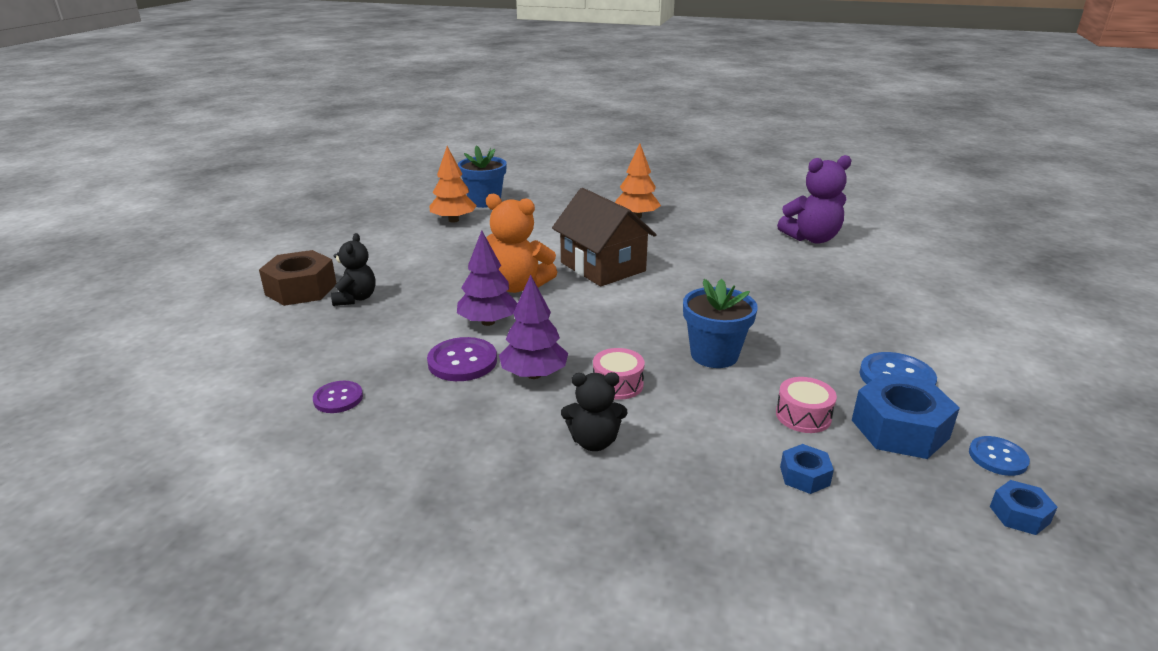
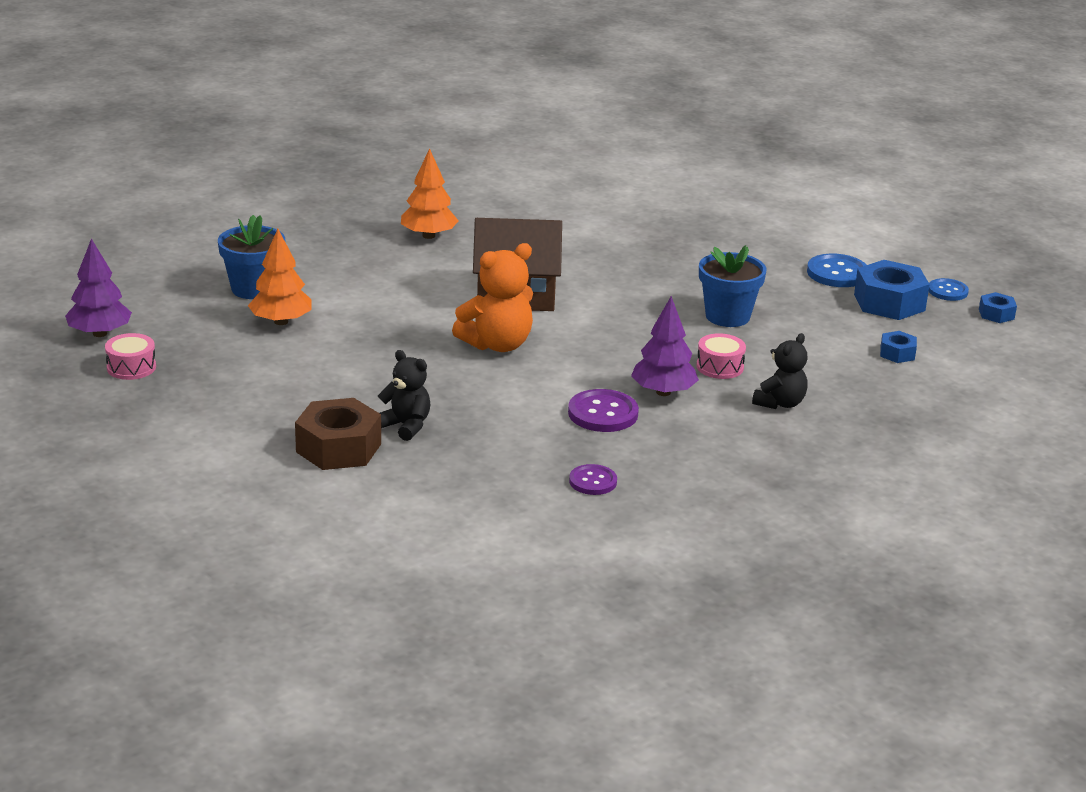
camera: 55 degrees left, 0 degrees up
purple tree [457,230,518,326] -> purple tree moved to [65,239,132,337]
pink drum [776,377,837,433] -> pink drum moved to [105,333,156,380]
purple teddy bear [777,155,851,243] -> none

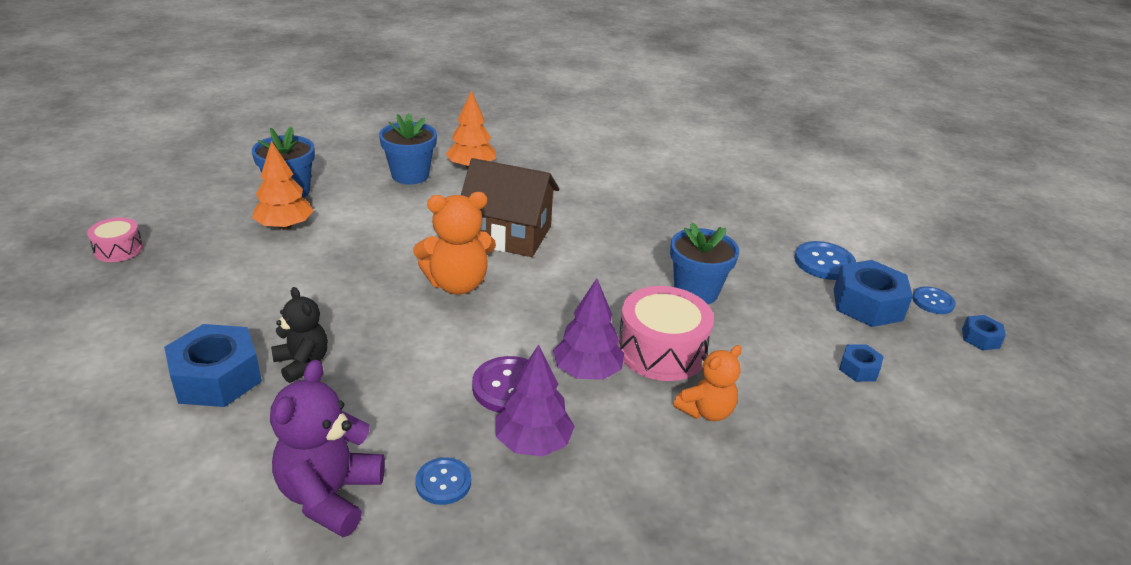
camera: 15 degrees right, 5 degrees up
purple tree [65,239,132,337] -> purple tree moved to [496,345,575,457]
brown nut [295,398,381,470] -> blue nut [164,324,262,407]
purple button [569,464,617,495] -> blue button [415,457,471,505]
pink drum [697,333,746,379] -> pink drum [618,286,714,381], size x1.81
black teddy bear [752,333,808,409] -> orange teddy bear [674,345,742,421]
none -> purple teddy bear [270,360,385,537]
none -> blue flower pot [379,113,437,185]

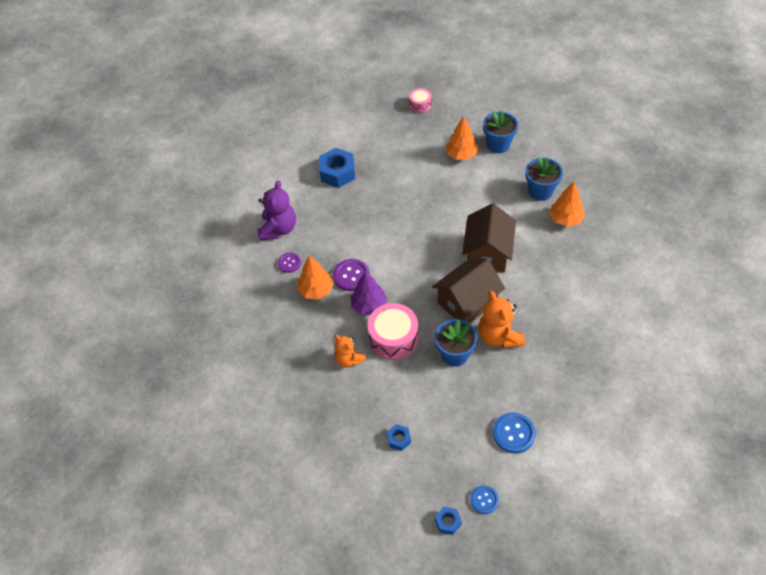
camera: 90 degrees right, 20 degrees up
purple teddy bear [270,360,385,537] -> purple teddy bear turned 90 degrees clockwise [257,180,296,241]
black teddy bear [271,287,328,383] -> none
orange teddy bear [413,192,496,294] -> orange teddy bear moved to [479,291,525,348]
blue button [415,457,471,505] -> purple button [278,252,301,273]
purple tree [496,345,575,457] -> orange tree [298,256,334,300]
blue nut [834,260,913,327] -> none
none -> brown house [432,258,505,323]

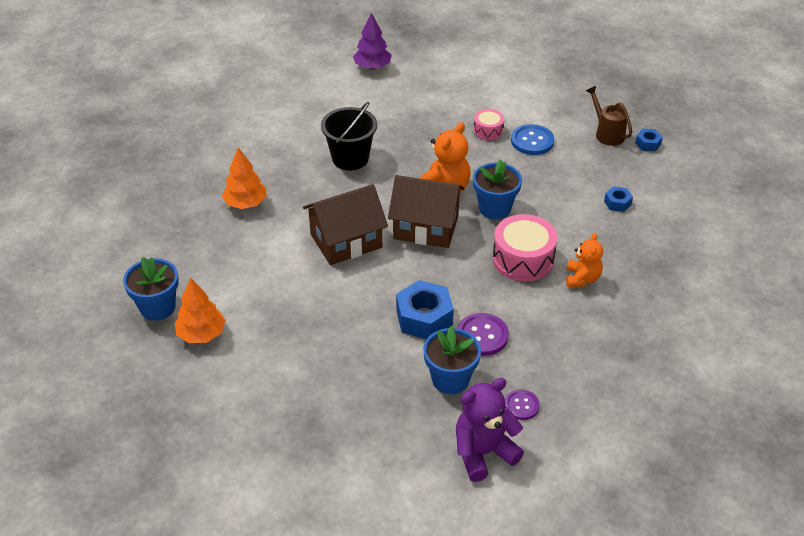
camera: 130 degrees left, 10 degrees down
orange tree [298,256,334,300] -> none
blue nut [319,148,355,188] -> blue nut moved to [396,280,454,339]
purple tree [350,271,387,315] -> purple tree moved to [353,13,392,70]
pink drum [409,88,432,113] -> pink drum moved to [473,109,504,140]
blue button [470,485,499,514] -> brown watering can [586,86,632,146]
blue flower pot [525,157,563,201] -> blue flower pot moved to [423,326,481,394]
none -> black bucket [321,102,377,170]

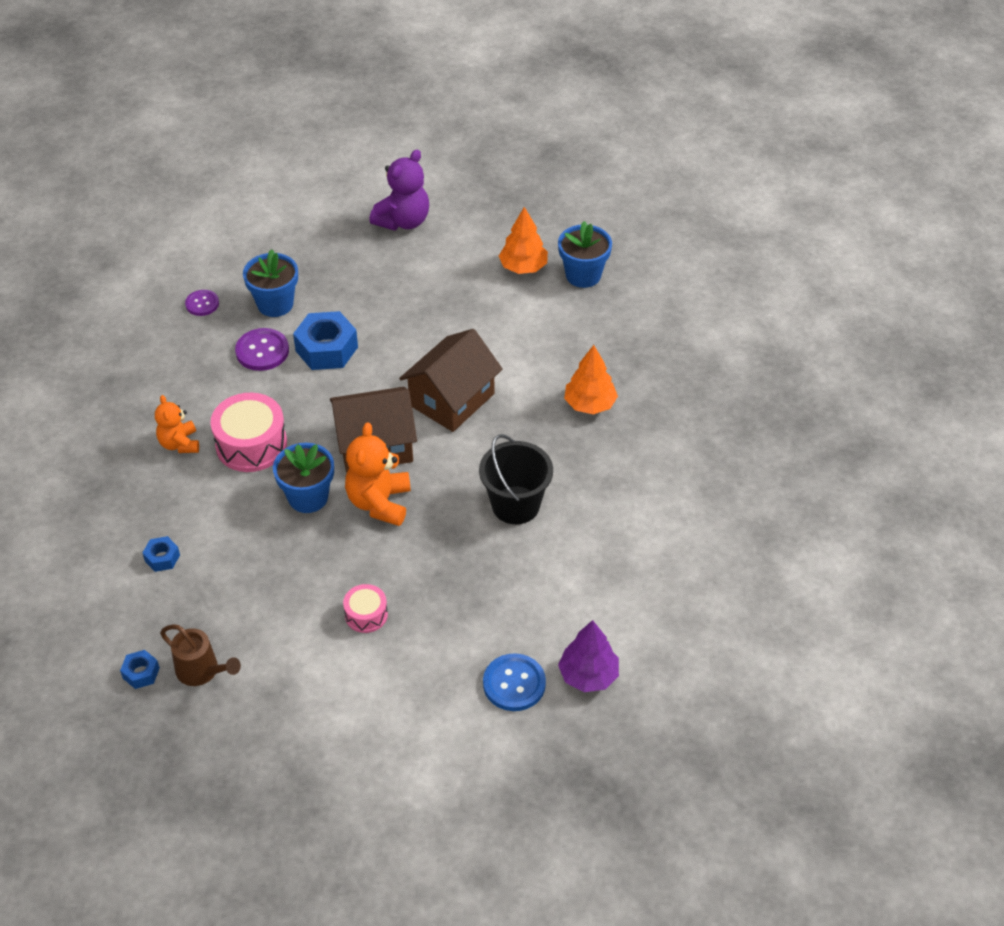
camera: 155 degrees right, 5 degrees up
purple teddy bear [456,378,524,482] -> purple teddy bear moved to [369,150,429,231]
blue button [511,124,554,155] -> blue button moved to [483,653,546,711]

